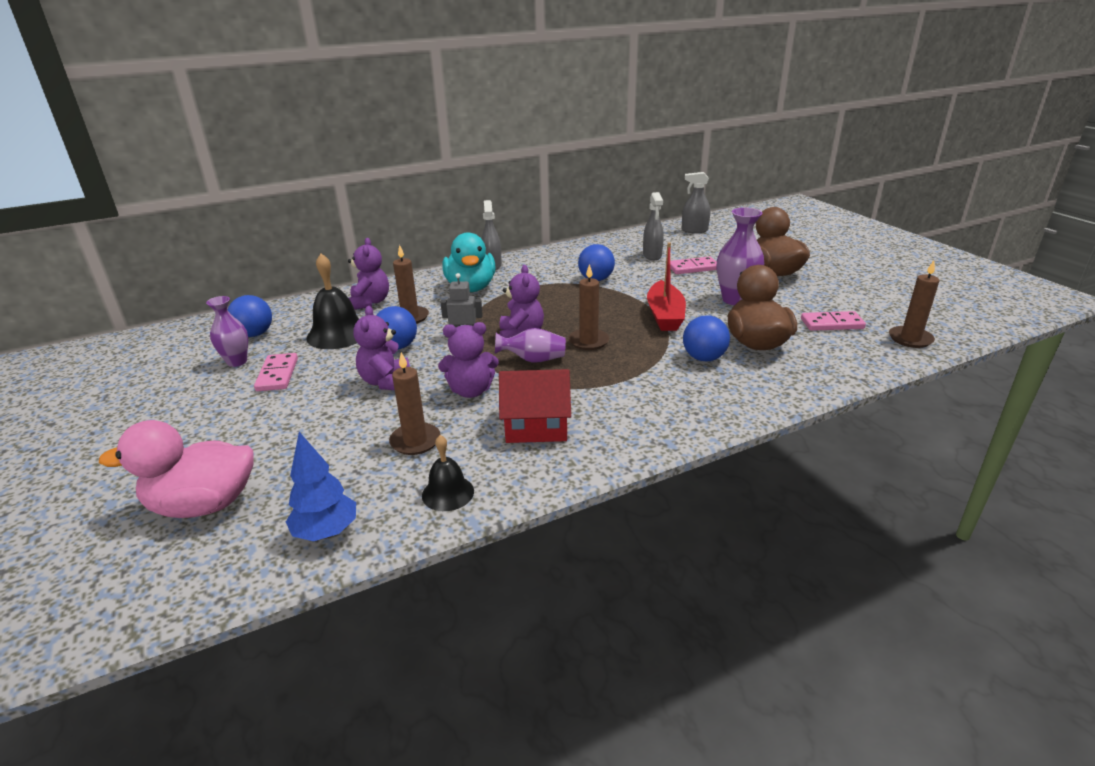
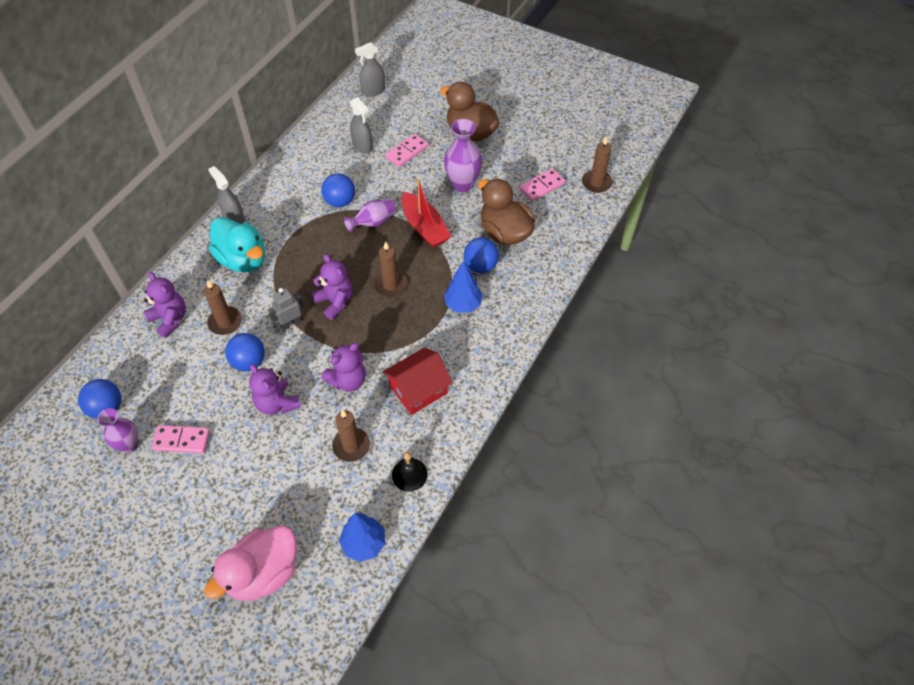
camera: 35 degrees left, 25 degrees up
pink domino [254,353,298,391] -> pink domino turned 45 degrees counterclockwise [151,425,210,453]
black bell [306,254,359,349] -> none
purple vase [495,328,566,363] -> purple vase moved to [344,199,396,232]
none -> blue tree [444,261,483,313]

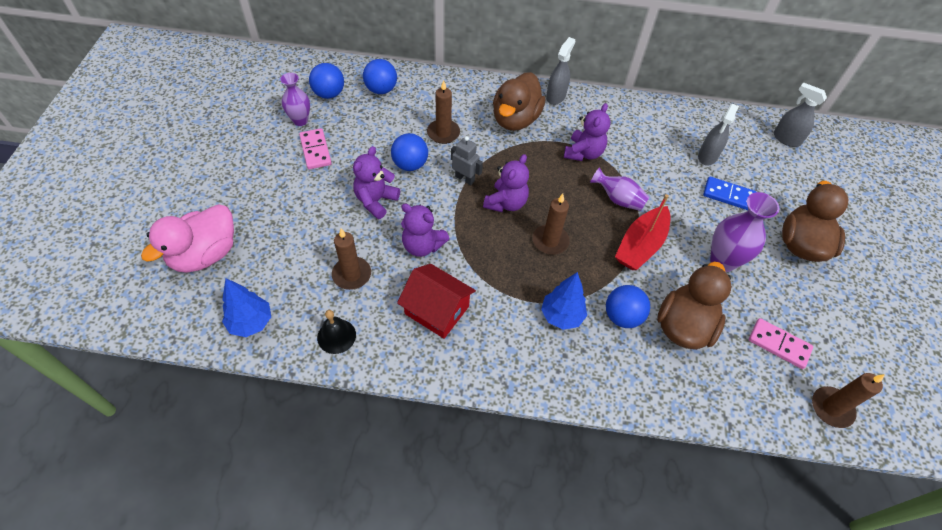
camera: 65 degrees right, 0 degrees up
purple teddy bear [144,272,186,338] -> purple teddy bear moved to [564,103,611,161]
pink duck [204,526,297,601] -> pink duck turned 75 degrees counterclockwise [141,204,234,273]
turquoise duck [209,217,265,272] -> brown duck [493,72,545,131]
blue ball [321,173,355,207] -> blue ball moved to [363,59,397,94]
pink domino [385,134,428,167] -> blue domino [703,177,756,210]

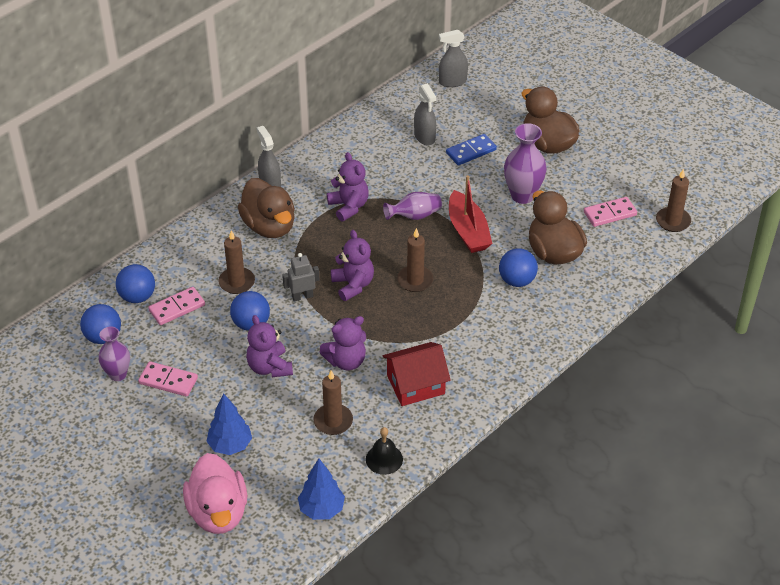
camera: 50 degrees left, 10 degrees down
blue tree [541,272,587,330] -> blue tree moved to [206,393,252,455]
none -> pink domino [148,287,205,325]

